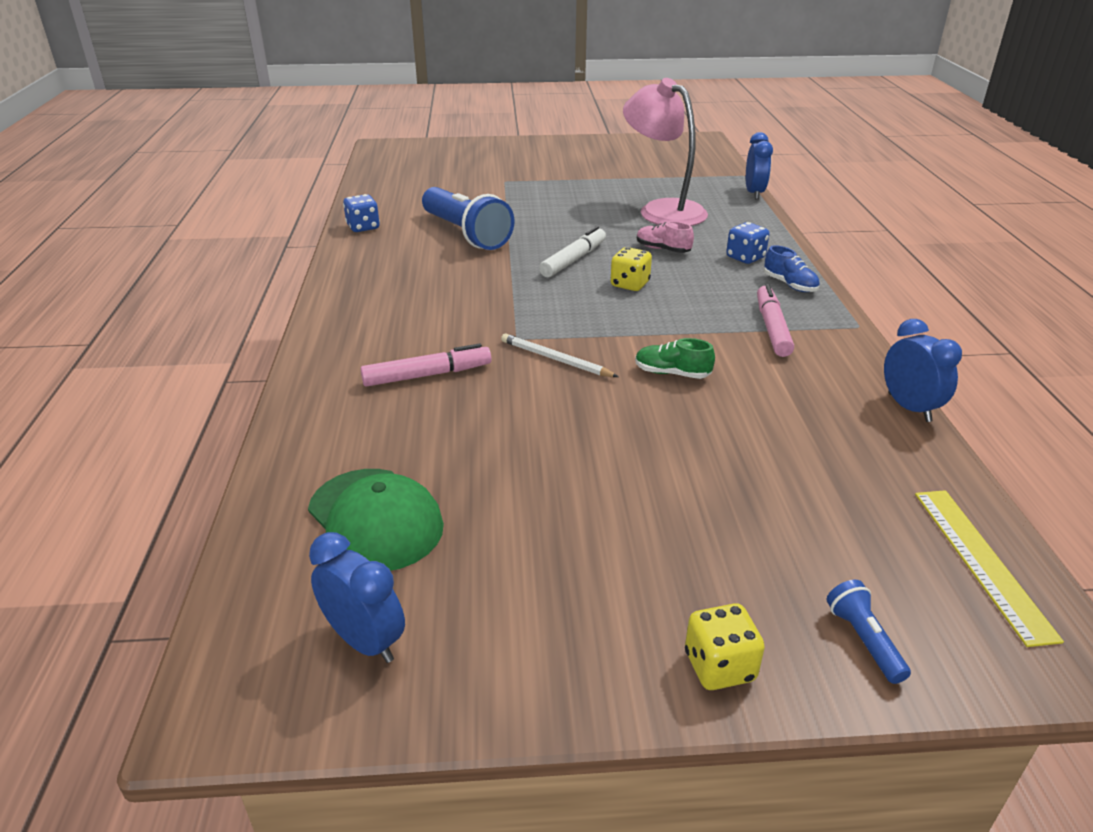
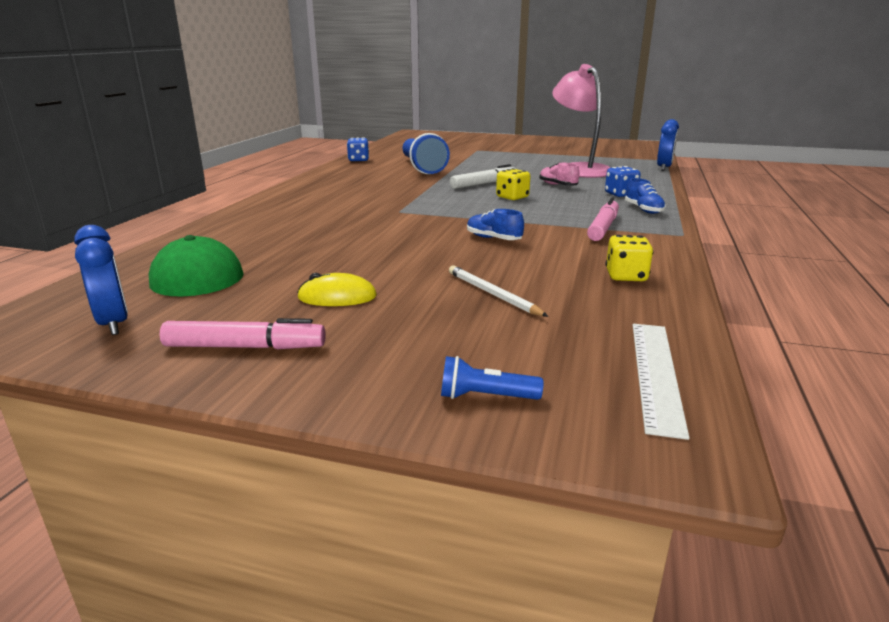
camera: 20 degrees right, 10 degrees down
pink marker [361,344,491,387] -> pink marker moved to [159,318,326,349]
white pencil [501,333,618,377] -> white pencil moved to [449,266,549,317]
green shoe [635,338,715,379] -> blue shoe [467,209,524,240]
yellow dice [685,603,765,690] -> yellow dice moved to [606,235,654,281]
blue flashlight [826,580,911,684] -> blue flashlight turned 90 degrees counterclockwise [441,356,544,400]
blue clock [884,319,962,422] -> none
yellow ruler [915,490,1064,647] -> white ruler [633,324,689,440]
none -> yellow mouse [297,273,377,306]

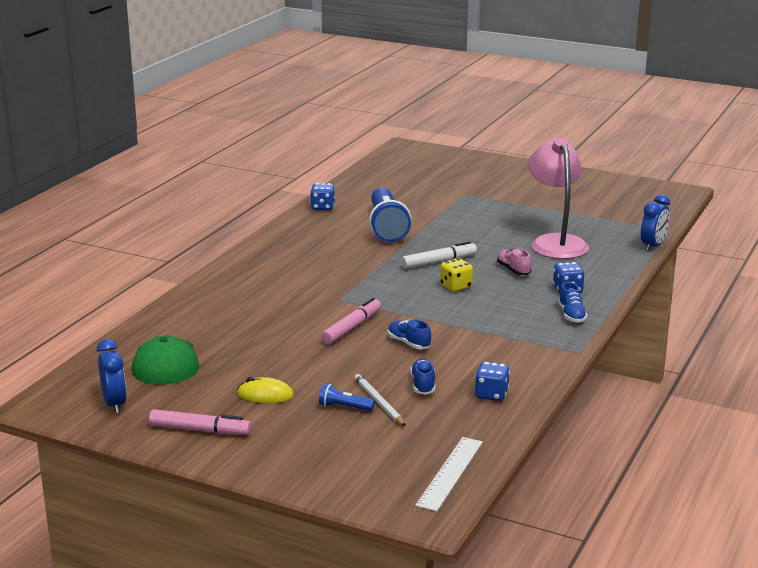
camera: 10 degrees right, 0 degrees up
blue flashlight [441,356,544,400] -> blue flashlight moved to [319,384,375,411]
pink marker [587,198,619,241] -> pink marker moved to [321,298,381,344]
yellow dice [606,235,654,281] -> blue dice [475,361,510,401]
none -> blue shoe [410,359,435,395]

